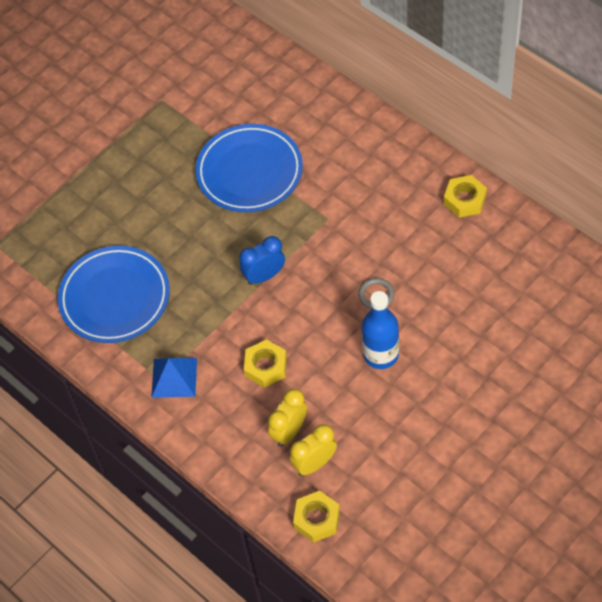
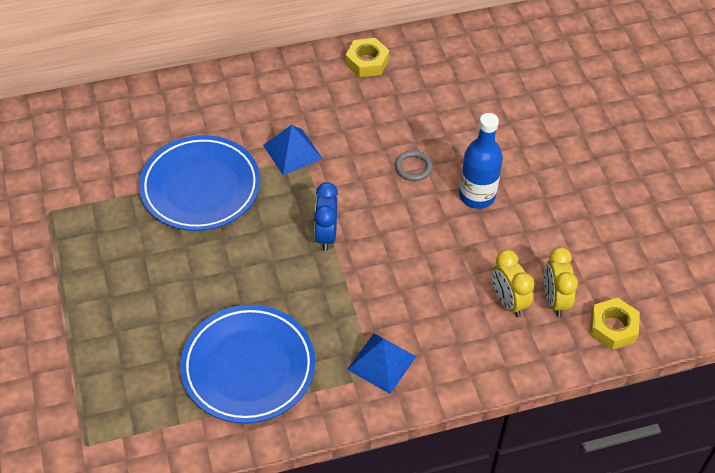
camera: 65 degrees left, 5 degrees down
yellow nut [244,340,287,388] -> none
none -> blue pyramid [263,125,323,175]

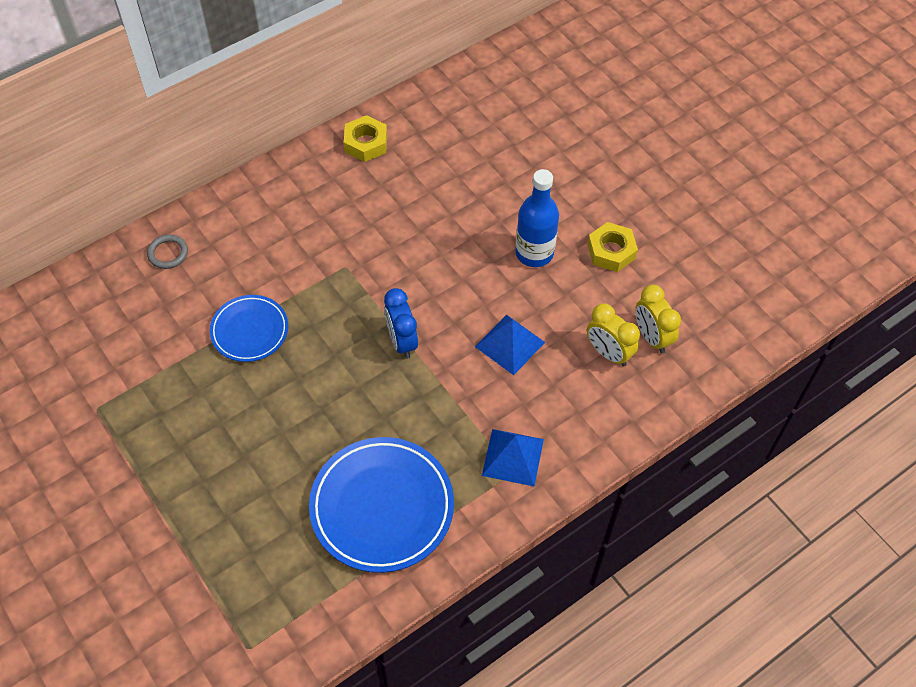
camera: 20 degrees left, 5 degrees up
blue plate [139,135,260,231] -> blue plate [210,295,288,362], size x0.59
blue pyramid [263,125,323,175] -> blue pyramid moved to [475,315,545,375]
grey ring [395,150,433,181] -> grey ring moved to [147,234,188,269]
yellow nut [590,298,640,350] -> yellow nut moved to [587,222,638,272]

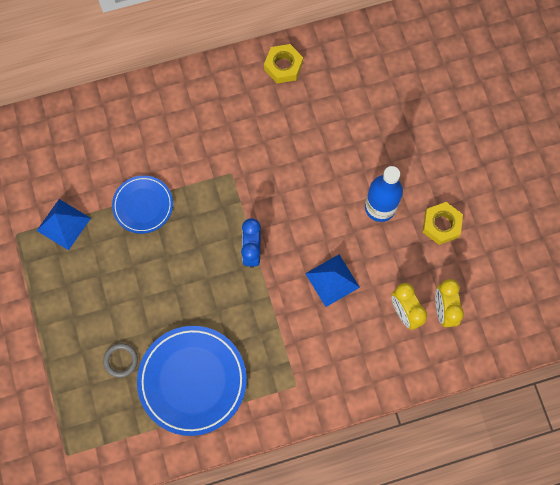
camera: 20 degrees right, 15 degrees up
grey ring [147,234,188,269] -> grey ring moved to [103,343,138,378]
blue pyramid [482,429,544,486] -> blue pyramid moved to [37,199,91,250]

